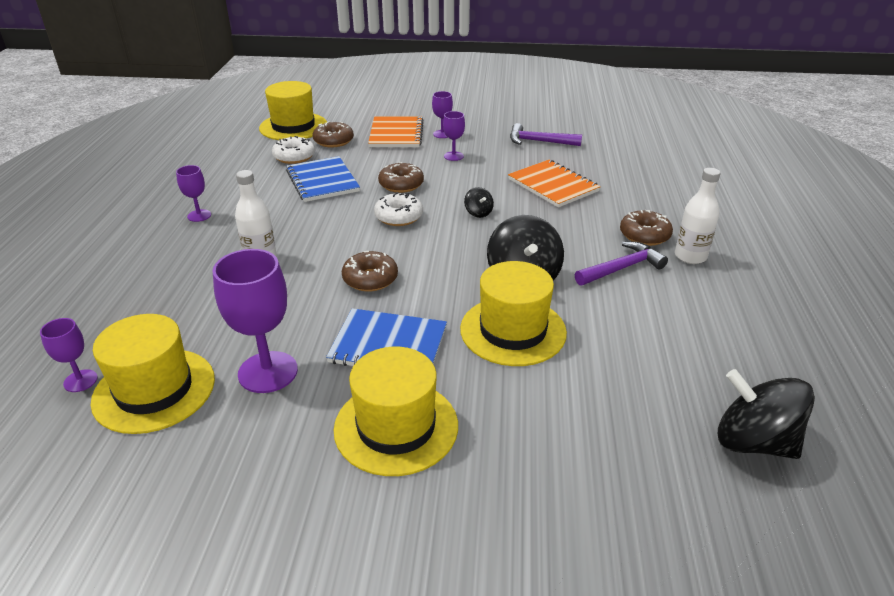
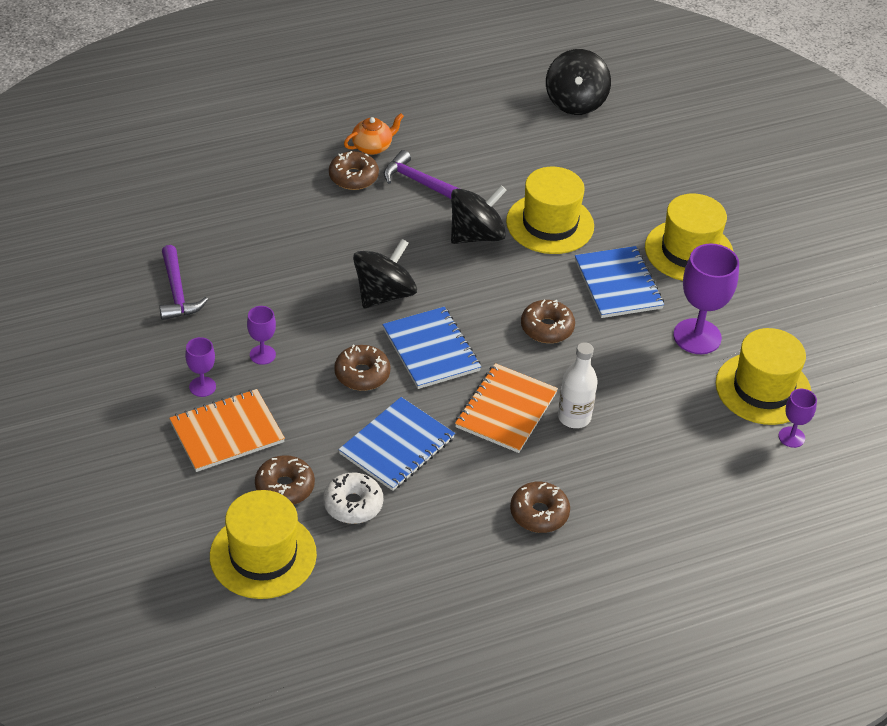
camera: 120 degrees left, 10 degrees up
purple goblet [176,165,211,222] -> brown donut [510,482,570,533]
white donut [374,192,423,226] -> blue notebook [382,307,481,389]
black spinning top [464,187,494,218] -> black spinning top [353,239,417,308], size x2.15
orange notebook [508,160,601,208] -> orange notebook moved to [455,363,558,453]
white bottle [675,168,721,264] -> orange teapot [344,113,404,155]

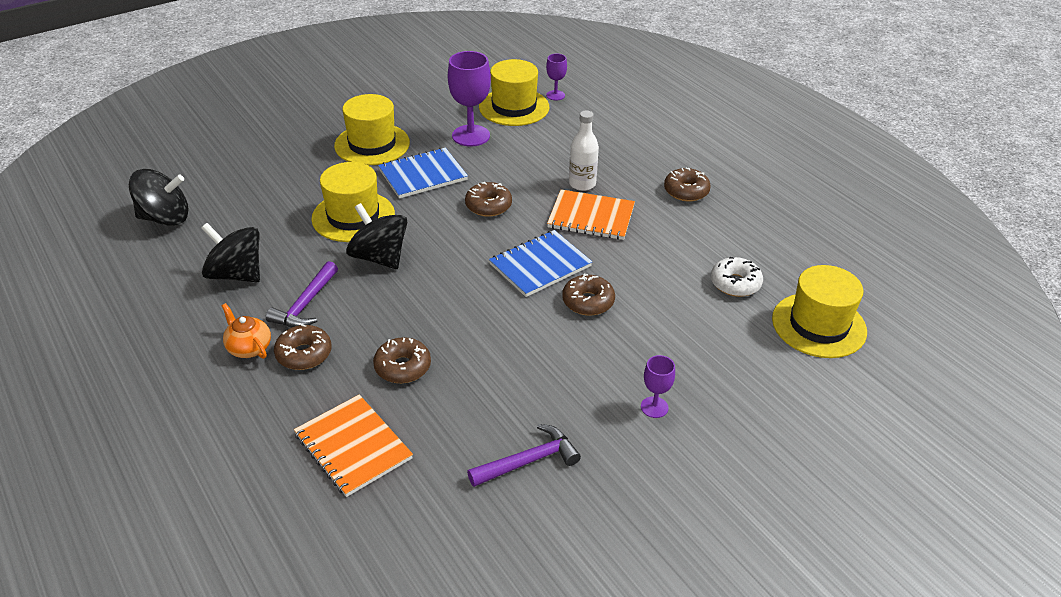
camera: 100 degrees left, 5 degrees down
orange notebook [169,389,285,472] -> orange notebook moved to [294,394,413,497]
purple goblet [247,306,276,365] -> none
brown donut [255,455,315,505] -> brown donut moved to [373,337,431,383]
blue notebook [338,397,455,491] -> none
black spinning top [353,239,417,308] -> black spinning top moved to [201,223,260,282]

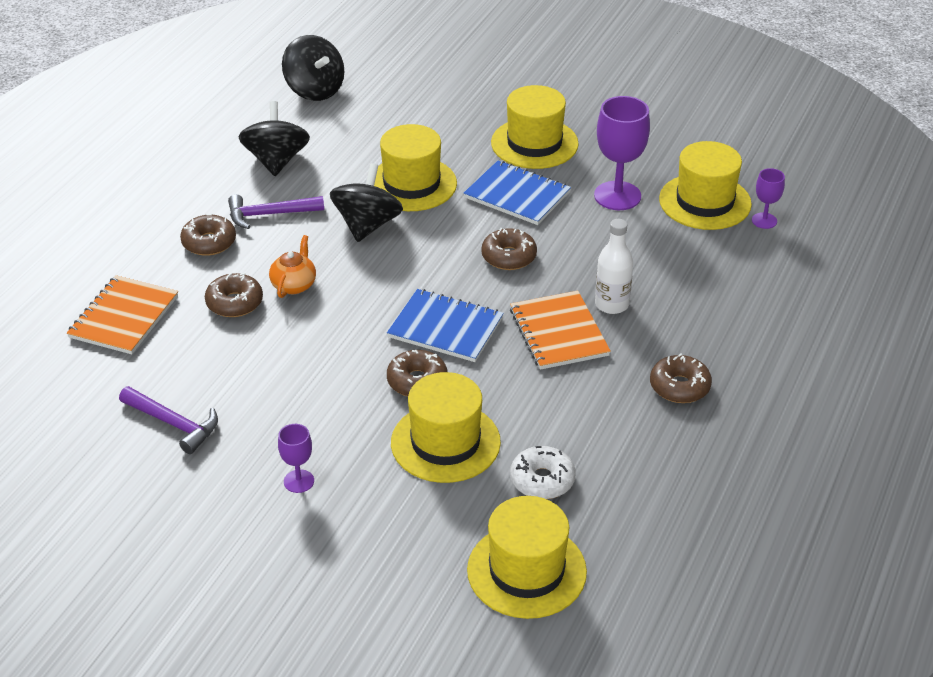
camera: 60 degrees right, 0 degrees up
orange teapot [222,303,271,359] -> orange teapot moved to [269,235,316,298]
none -> yellow hat [391,372,501,483]

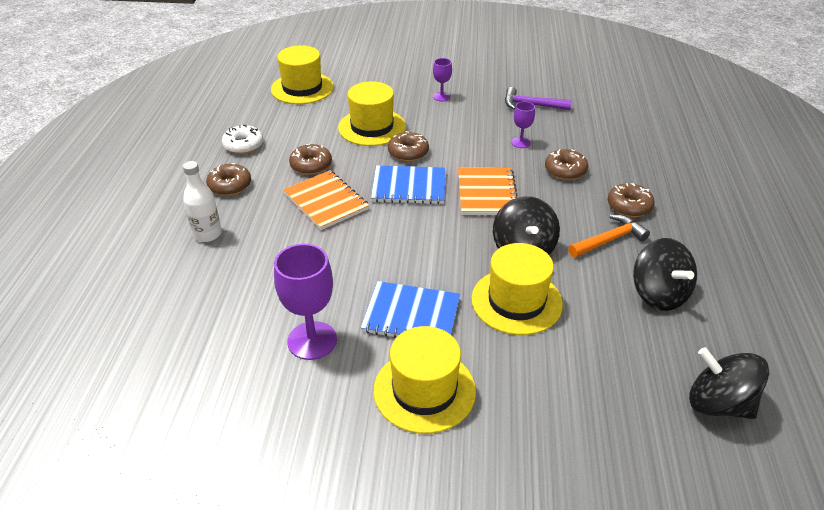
camera: 160 degrees right, 0 degrees up
orange notebook [67,275,178,354] -> orange notebook moved to [458,168,517,215]
purple hammer [228,194,324,229] -> orange hammer [568,214,650,258]
orange teapot [269,235,316,298] -> none
brown donut [481,228,537,270] -> brown donut moved to [289,144,332,175]
white donut [510,446,576,499] -> white donut moved to [222,125,263,154]
white bottle [595,219,633,314] -> white bottle moved to [183,161,222,242]
yellow hat [659,141,752,230] -> none
purple goblet [752,168,785,229] -> purple goblet moved to [511,102,535,148]

